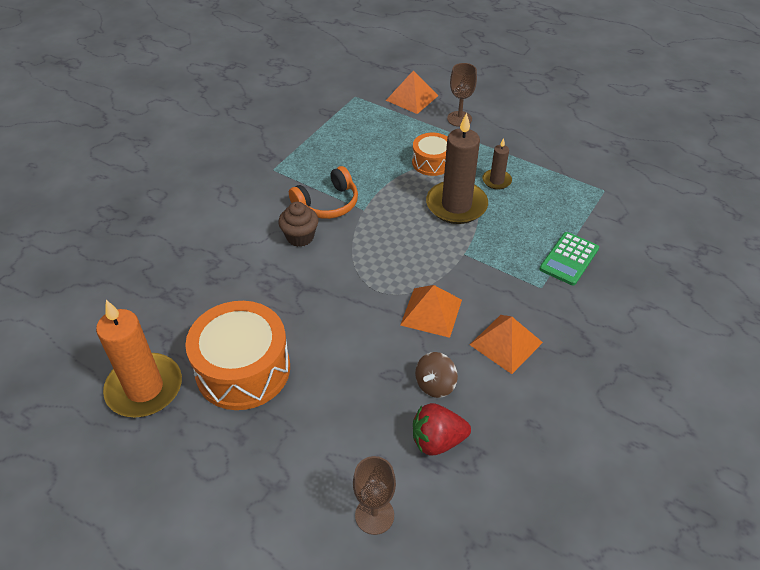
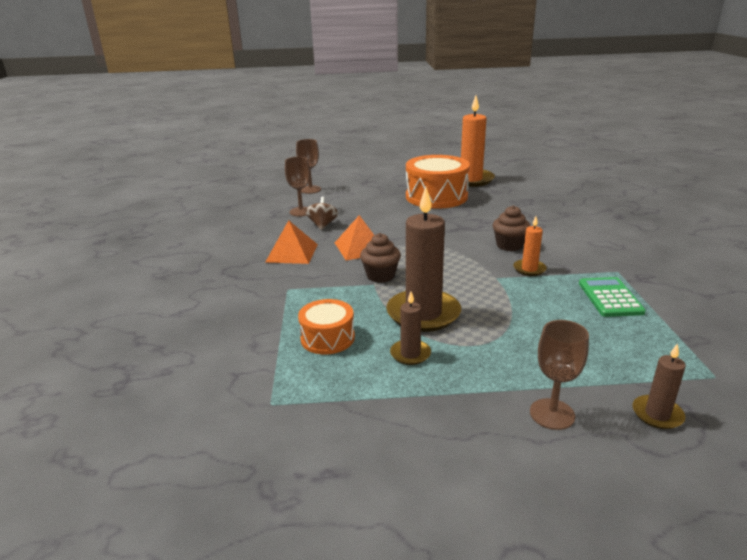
camera: 145 degrees right, 20 degrees down
orange headphones [289,166,358,219] -> orange candle [513,216,547,276]
orange pyramid [386,71,439,114] -> brown candle [632,343,686,429]
orange drum [412,132,448,176] -> orange drum moved to [298,299,355,354]
red strawberry [413,403,471,455] -> brown goblet [285,157,310,217]
green calculator [540,232,599,286] -> green calculator moved to [579,277,646,317]
none -> brown cupcake [360,233,401,283]

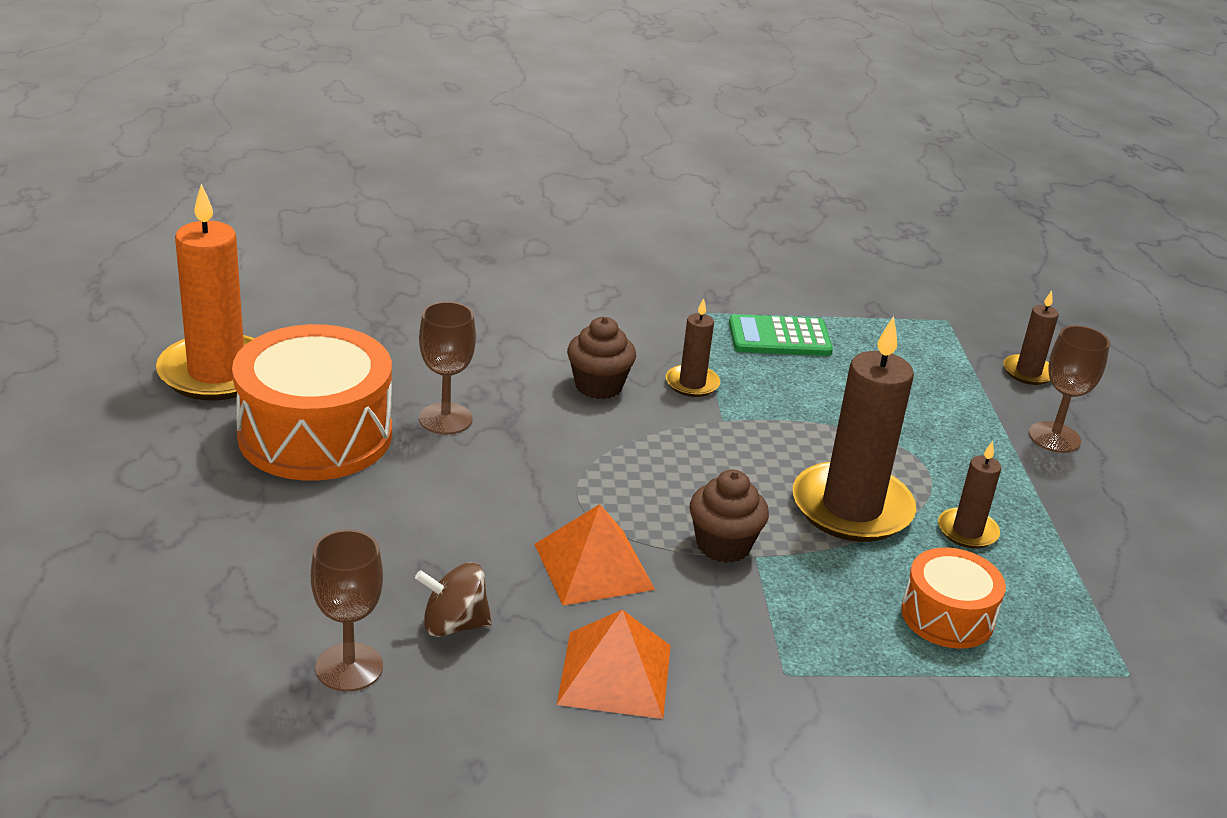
camera: 95 degrees left, 5 degrees up
brown goblet [296,139,321,194] -> brown goblet moved to [419,301,476,435]
orange candle [513,216,547,276] -> brown candle [666,298,720,397]

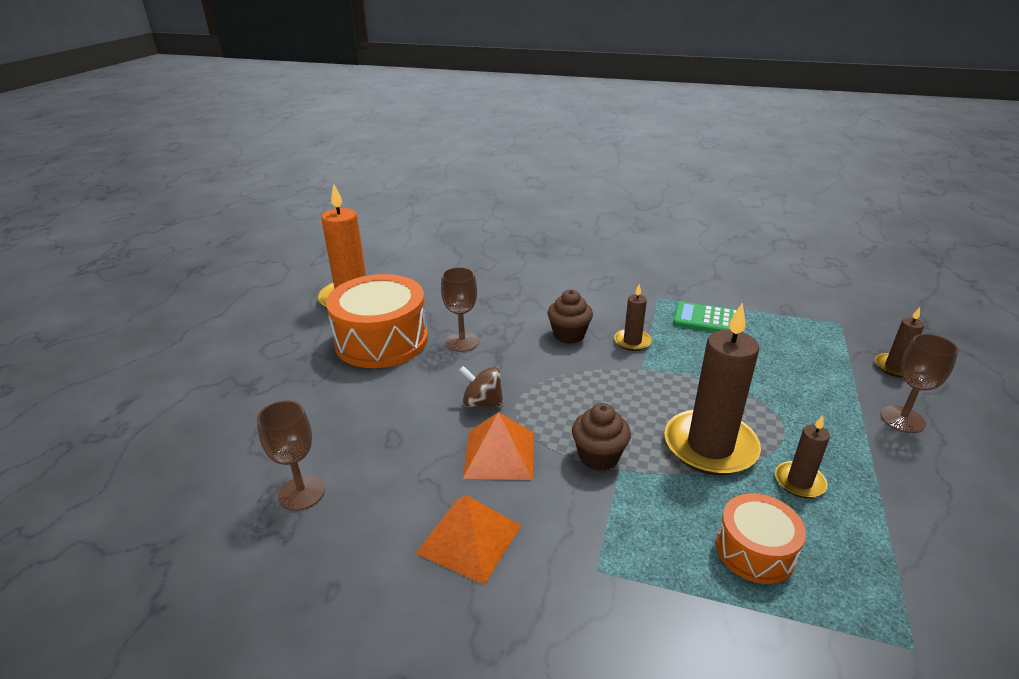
camera: 25 degrees right, 0 degrees up
brown spinning top [415,562,492,637] -> brown spinning top moved to [459,366,504,407]

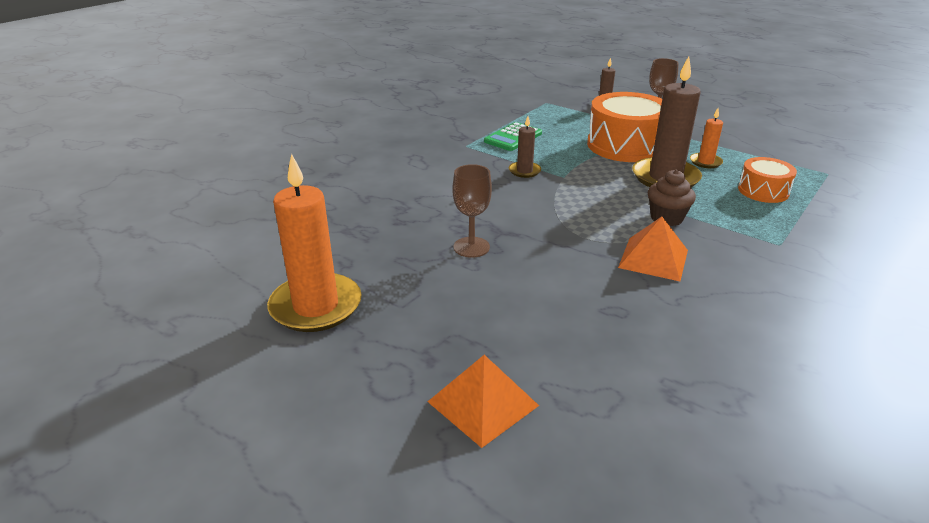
camera: 70 degrees left, 0 degrees up
brown goblet [257,400,325,511] -> none
orange drum [326,274,428,368] -> orange drum moved to [587,92,662,162]
orange pyramid [415,495,521,585] -> orange pyramid moved to [427,355,539,448]
brown spinning top [459,366,504,407] -> none
brown cupcake [547,289,593,344] -> none
brown candle [775,415,830,498] -> orange candle [690,108,723,168]

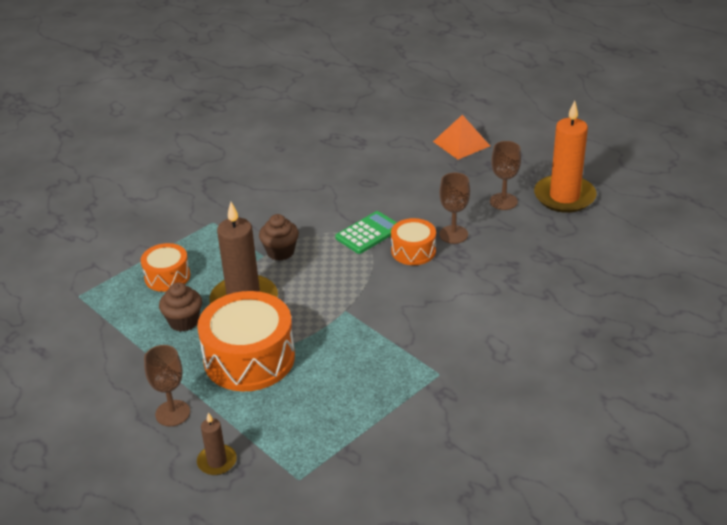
camera: 170 degrees left, 5 degrees up
green calculator [484,122,542,151] -> green calculator moved to [335,211,397,254]
brown candle [509,116,541,178] -> none
orange pyramid [618,217,688,281] -> none
orange candle [690,108,723,168] -> brown cupcake [159,282,202,332]
none -> orange drum [391,218,436,265]
none -> brown goblet [490,141,521,210]

